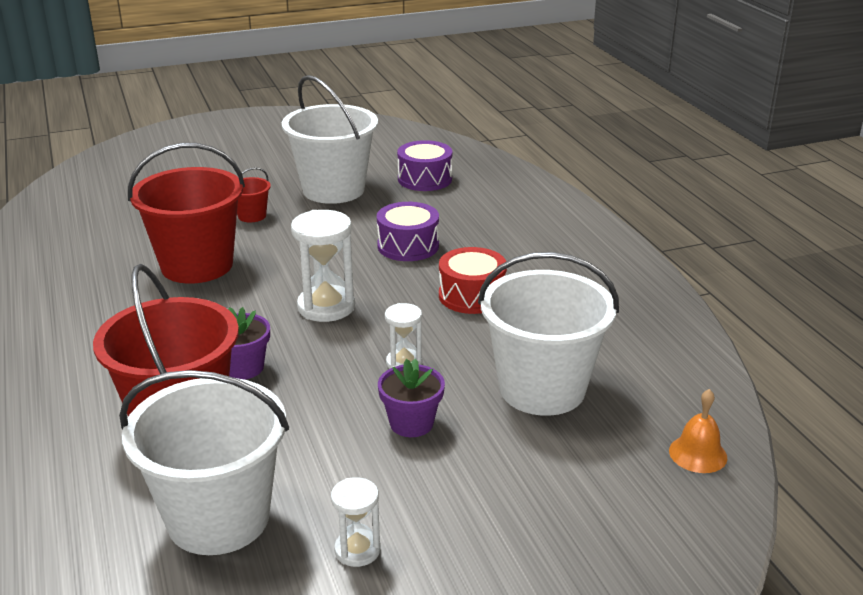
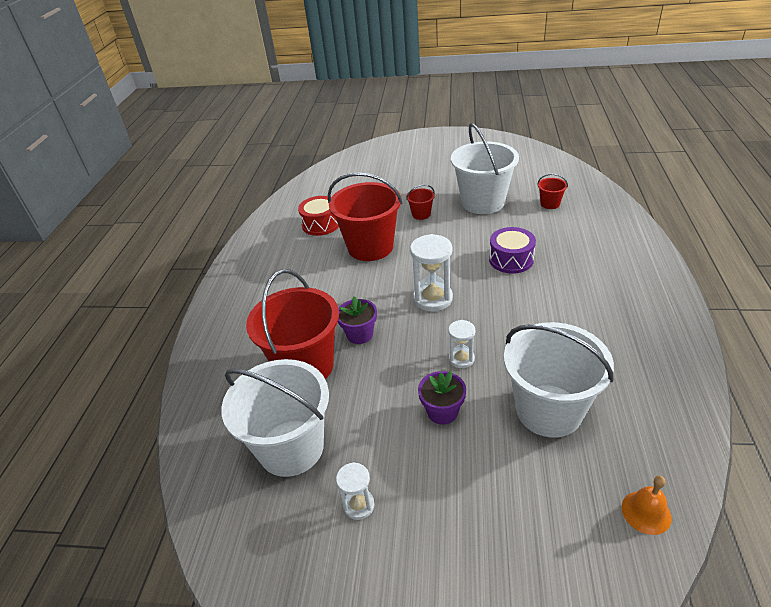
camera: 30 degrees right, 10 degrees up
purple drum [397,140,452,191] -> red bucket [537,174,568,209]
red drum [439,247,507,314] -> red drum moved to [298,196,339,236]

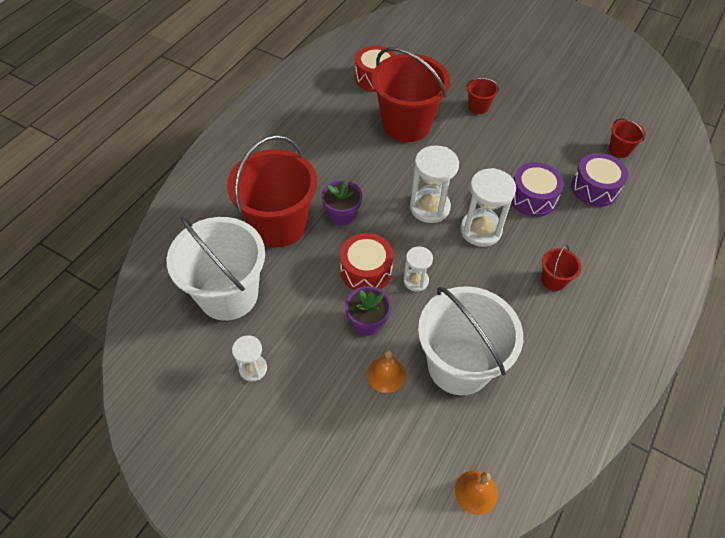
camera: 20 degrees right, 15 degrees up
white bucket [451,123,519,214] -> none
none -> red drum [340,233,394,290]
none -> orange bell [367,349,406,393]
none -> white hourglass [460,168,516,247]
none -> red bucket [541,244,581,291]
none -> purple drum [571,153,628,207]

